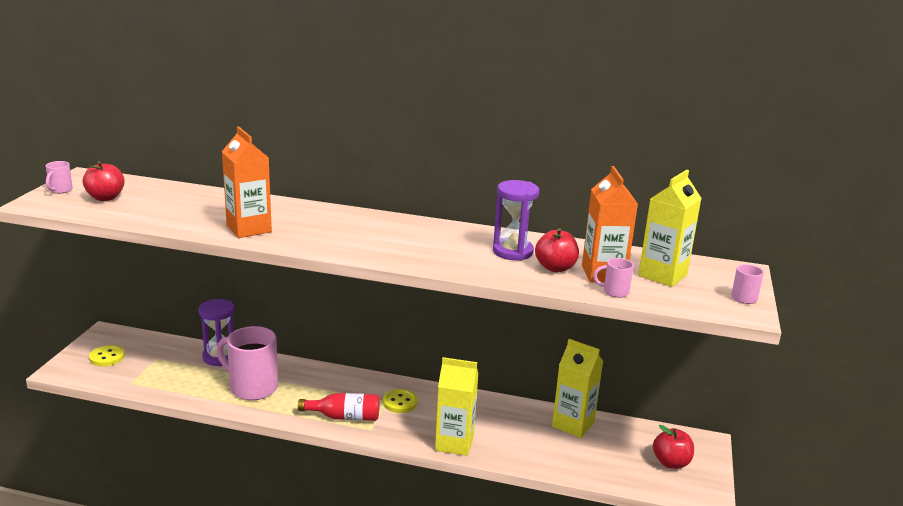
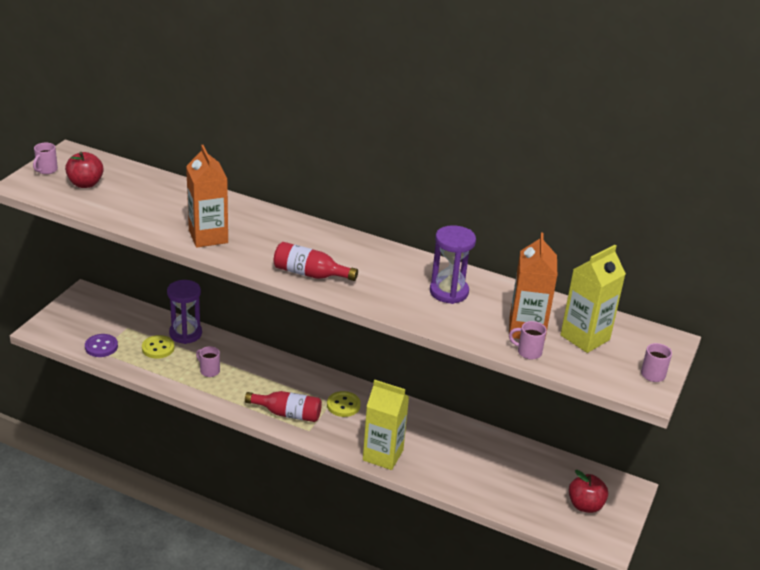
camera: 10 degrees right, 10 degrees up
yellow button [89,345,125,366] -> yellow button moved to [142,335,174,359]
pink mug [216,326,278,400] -> pink mug [196,346,220,377], size x0.44
red apple [535,228,579,272] -> none
yellow carton [552,339,603,438] -> none
none -> purple button [85,334,118,357]
none -> red bottle [273,242,358,281]

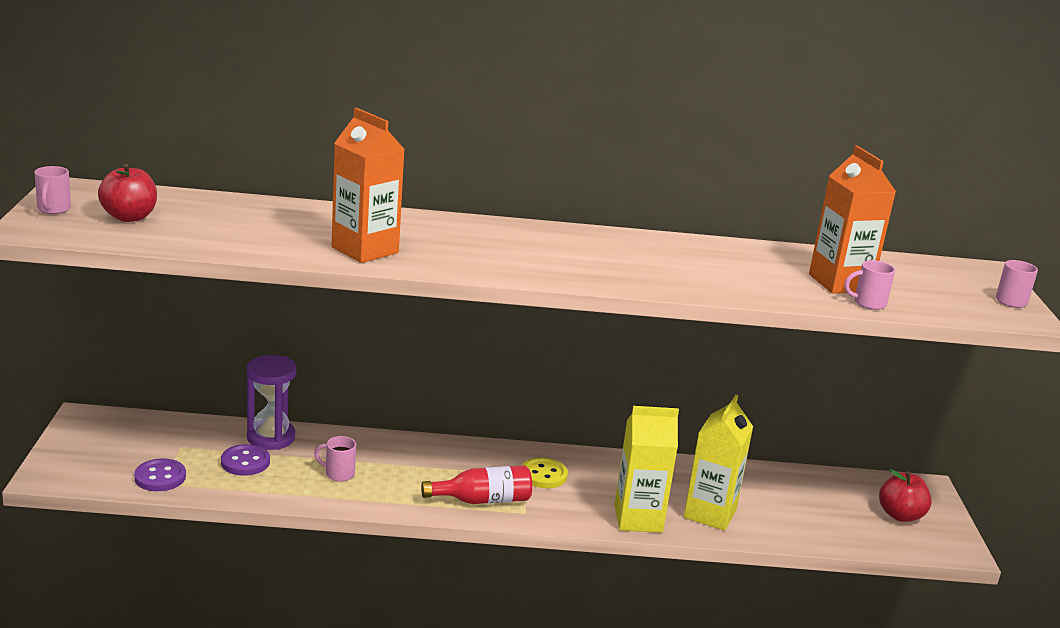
camera: 25 degrees left, 10 degrees down
yellow button [142,335,174,359] -> purple button [221,444,270,476]
red bottle [273,242,358,281] -> none
purple hourglass [430,225,476,304] -> none
yellow carton [560,245,626,353] -> yellow carton moved to [684,395,753,531]

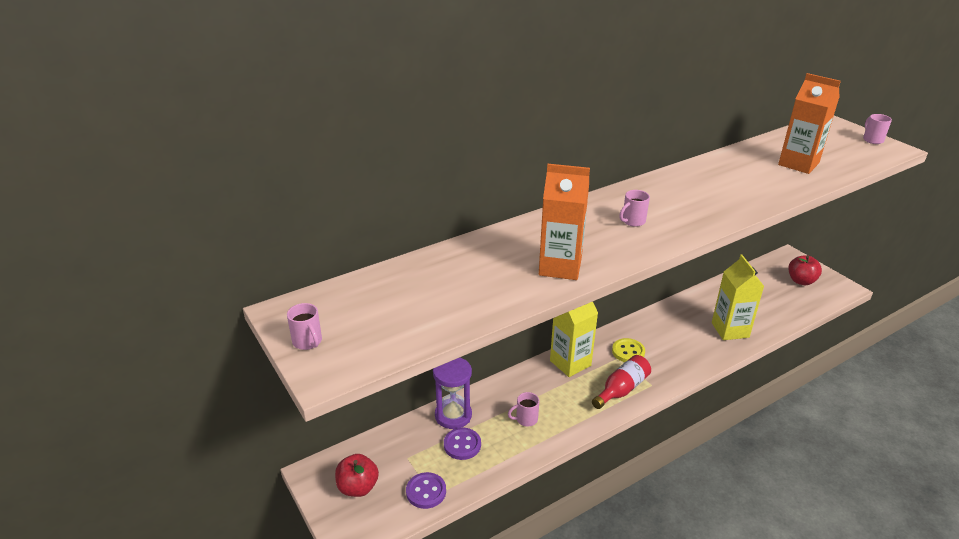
camera: 30 degrees left, 10 degrees up
red apple [98,164,157,222] -> red apple moved to [335,454,379,497]
yellow carton [615,406,679,533] -> yellow carton moved to [550,302,598,377]
pink mug [844,260,895,310] -> pink mug moved to [620,190,650,227]

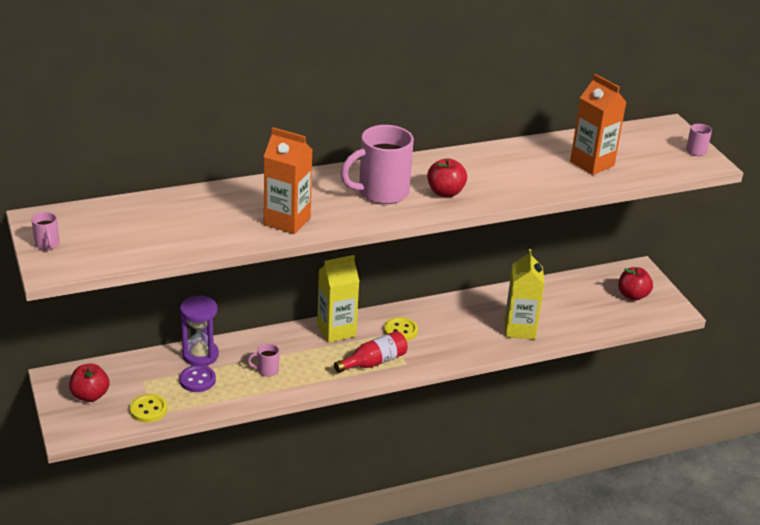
camera: 10 degrees right, 0 degrees up
purple button [406,472,446,509] -> yellow button [130,394,167,423]
pink mug [620,190,650,227] -> pink mug [340,125,414,204], size x2.25
none -> red apple [427,158,467,197]

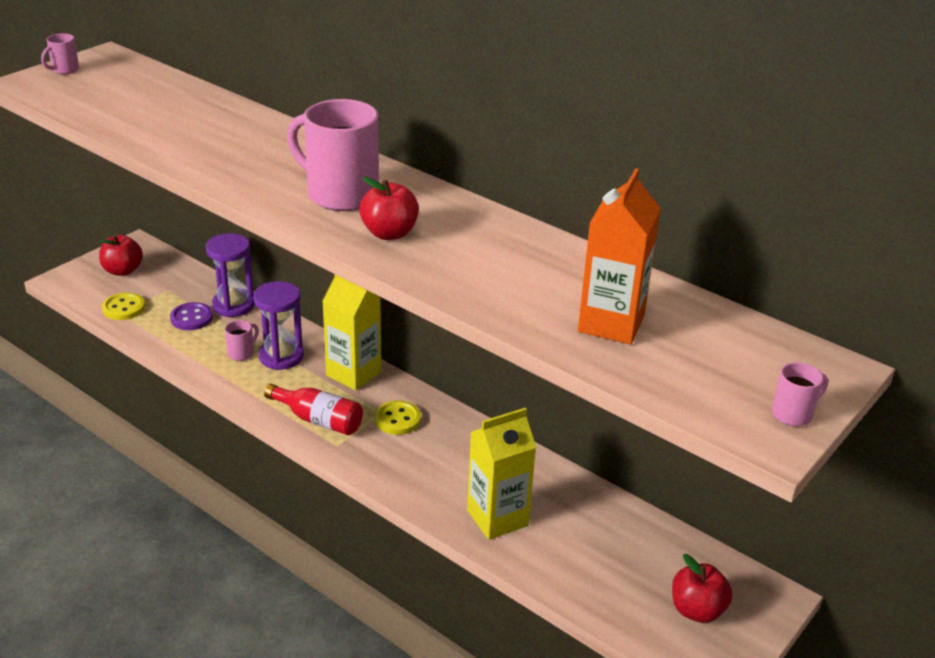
camera: 60 degrees right, 0 degrees up
pink mug [248,343,279,377] -> pink mug turned 75 degrees clockwise [225,320,259,361]
orange carton [264,127,312,234] -> none
none -> purple hourglass [253,281,304,370]

